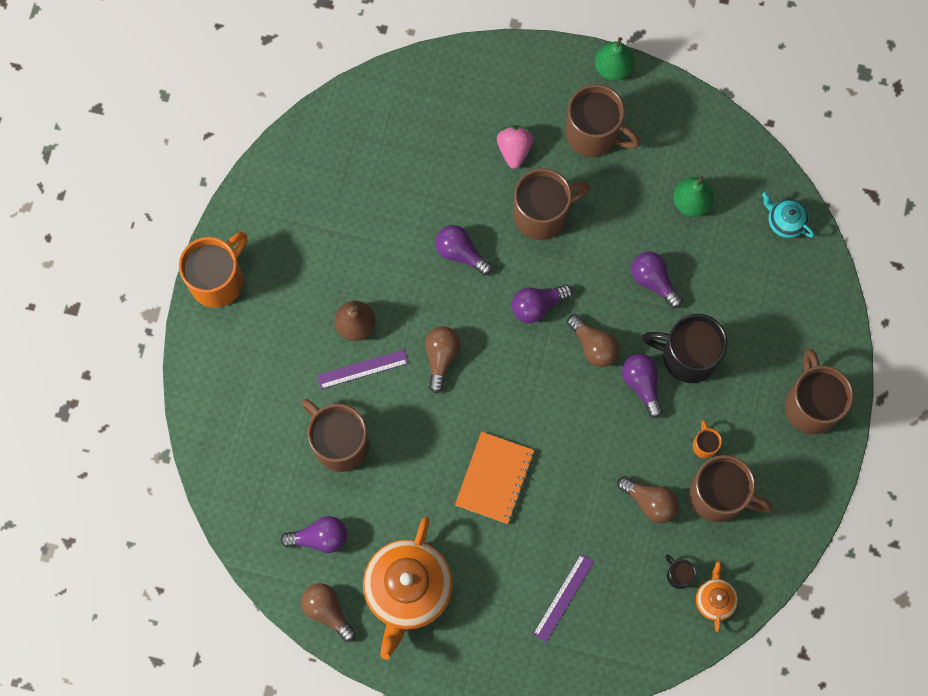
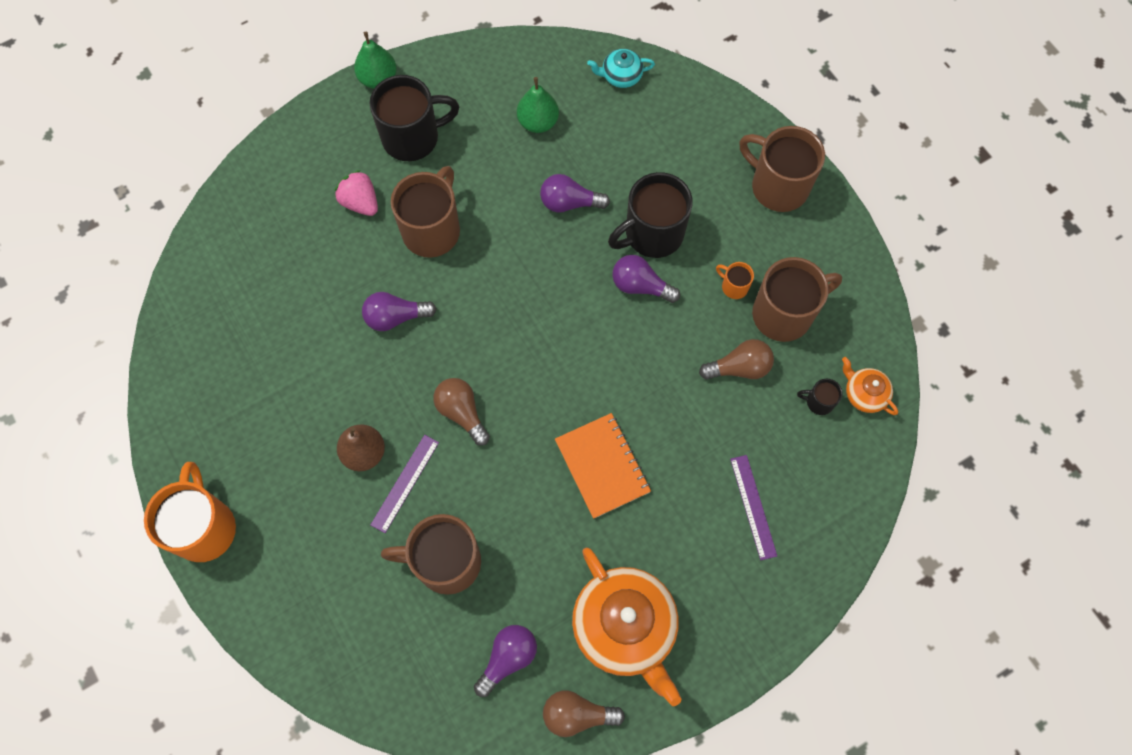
camera: 45 degrees left, 5 degrees down
purple light bulb [512,284,573,323] -> none
brown mug [566,84,641,157] -> black mug [369,75,459,161]
brown light bulb [567,314,620,367] -> none

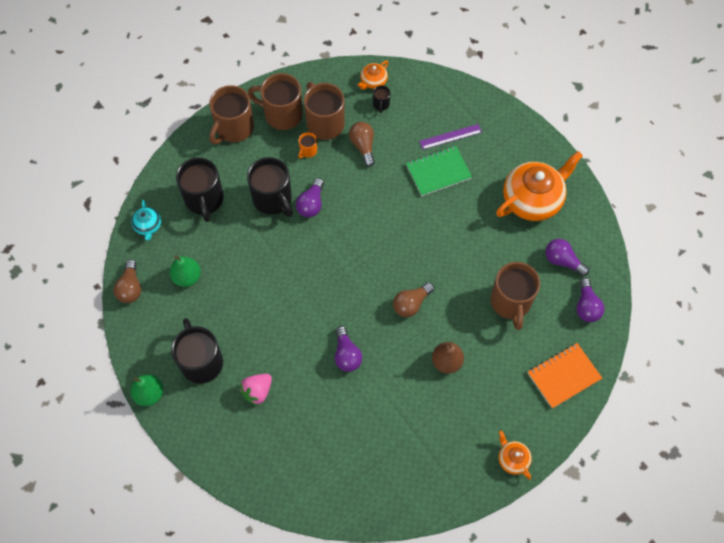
camera: 95 degrees left, 5 degrees down
orange mug [144,462,236,562] -> orange teapot [499,431,532,479]
purple ruler [370,435,439,533] -> none
brown mug [391,166,460,258] -> brown mug moved to [248,73,303,130]
purple light bulb [540,174,610,213] -> purple light bulb moved to [576,278,604,322]
brown light bulb [543,690,625,737] -> brown light bulb moved to [113,260,141,303]
orange notebook [555,413,651,519] -> orange notebook moved to [528,343,602,408]
none -> black mug [176,157,224,222]
none -> green notebook [406,146,472,196]

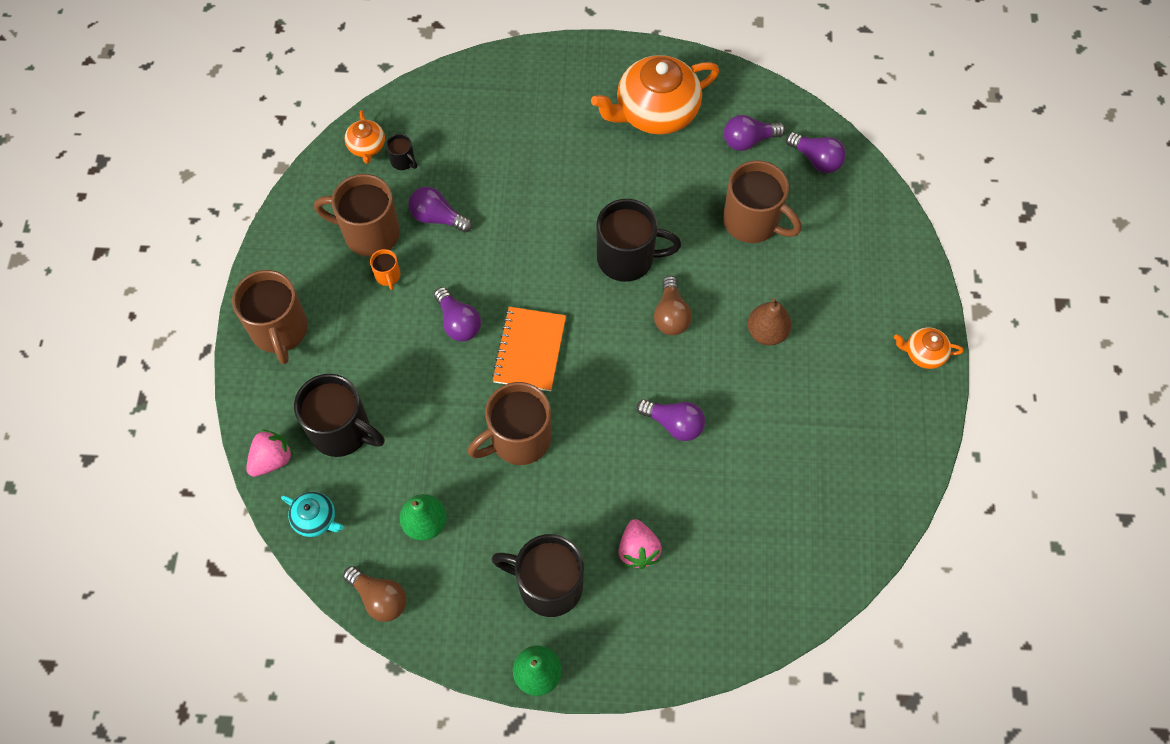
camera: 50 degrees left, 0 degrees up
black mug [247,157,293,217] -> black mug moved to [596,199,681,282]
brown mug [248,73,303,130] -> brown mug moved to [468,382,551,465]
brown light bulb [349,122,375,167] -> purple light bulb [408,187,472,232]
green notebook [406,146,472,196] -> none
purple ruler [419,124,482,150] -> none
orange teapot [496,151,583,221] -> orange teapot turned 120 degrees counterclockwise [591,55,719,135]
orange notebook [528,343,602,408] -> orange notebook moved to [492,307,566,391]
none -> pink strawberry [246,429,294,477]

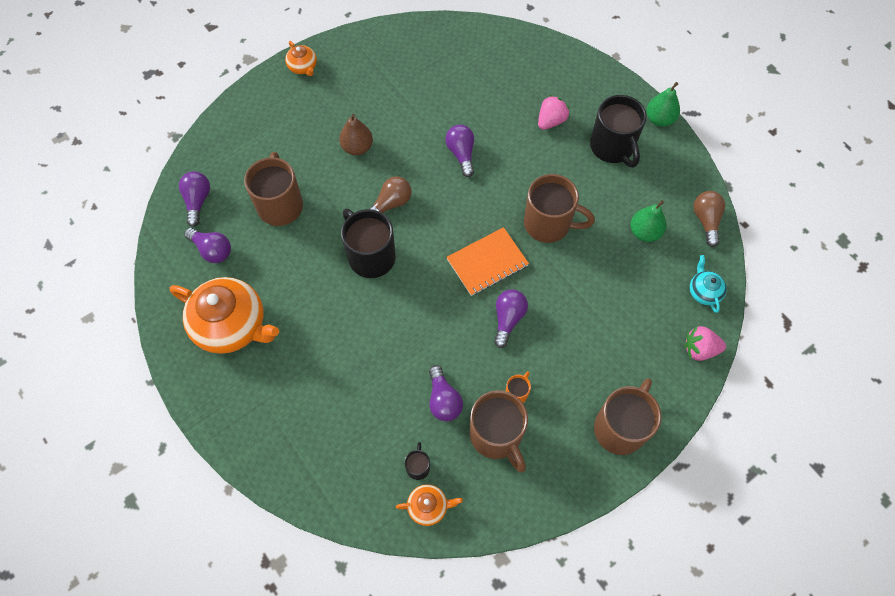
camera: 130 degrees left, 0 degrees up
black mug [294,374,385,457] -> none
orange teapot [345,110,385,164] -> orange teapot turned 45 degrees clockwise [396,484,463,526]

